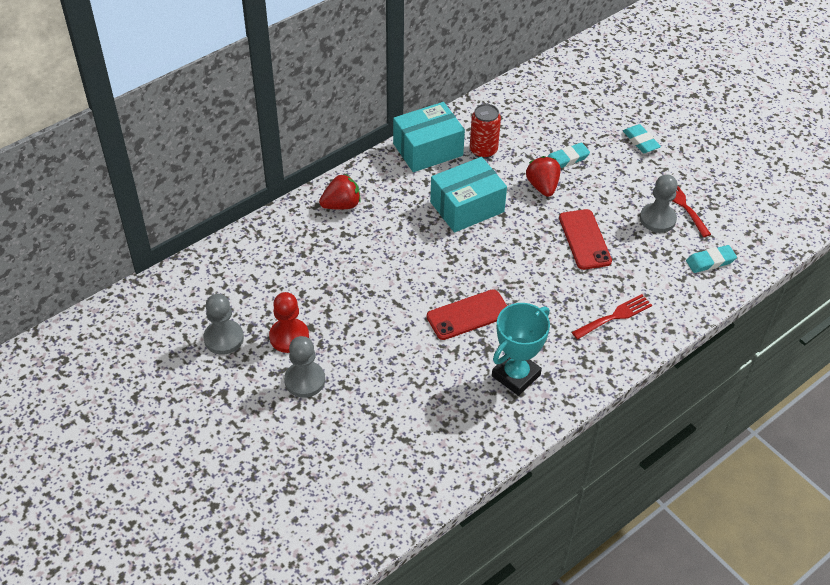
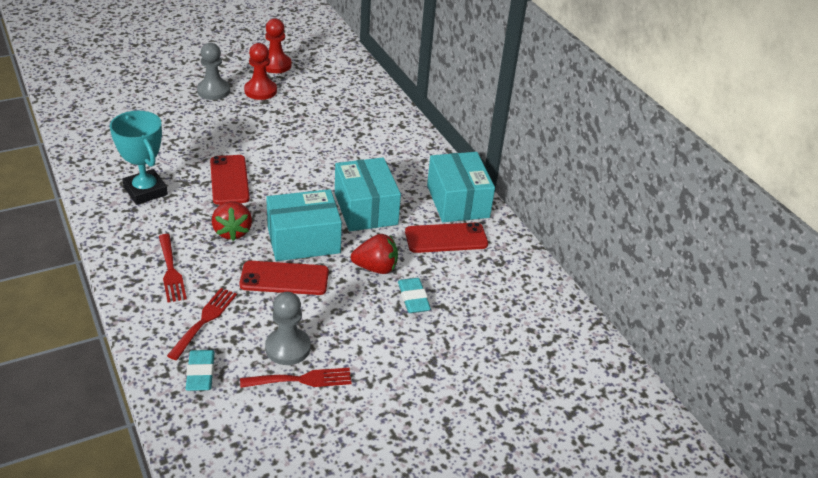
camera: 100 degrees right, 10 degrees down
grey pawn [203,294,244,355] -> red pawn [265,18,292,73]
red strawberry [319,174,361,210] -> red strawberry moved to [212,201,252,241]
red can [470,104,501,158] -> red phone [405,222,488,253]
turquoise eraser [623,124,661,153] -> none
none -> red fork [167,288,237,360]
none -> turquoise box [266,189,342,261]

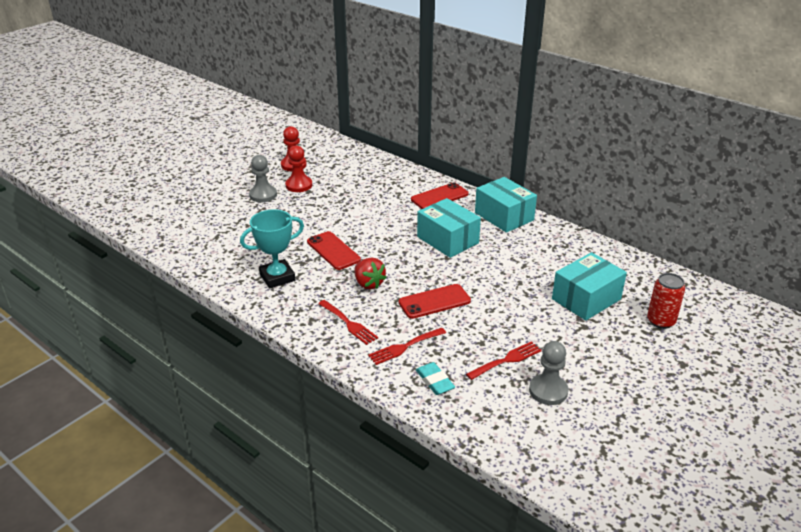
camera: 20 degrees left, 5 degrees down
turquoise trophy [110,111,168,205] -> turquoise trophy turned 60 degrees counterclockwise [240,209,304,288]
red fork [167,288,237,360] -> red fork turned 120 degrees counterclockwise [368,328,446,365]
grey pawn [265,292,311,365] -> grey pawn moved to [529,341,569,405]
turquoise box [266,189,342,261] -> turquoise box moved to [552,252,627,321]
red strawberry [351,234,398,274] -> none
turquoise eraser [398,278,431,313] -> none
red phone [405,222,488,253] -> red phone moved to [411,182,468,209]
none -> red can [647,273,685,329]

